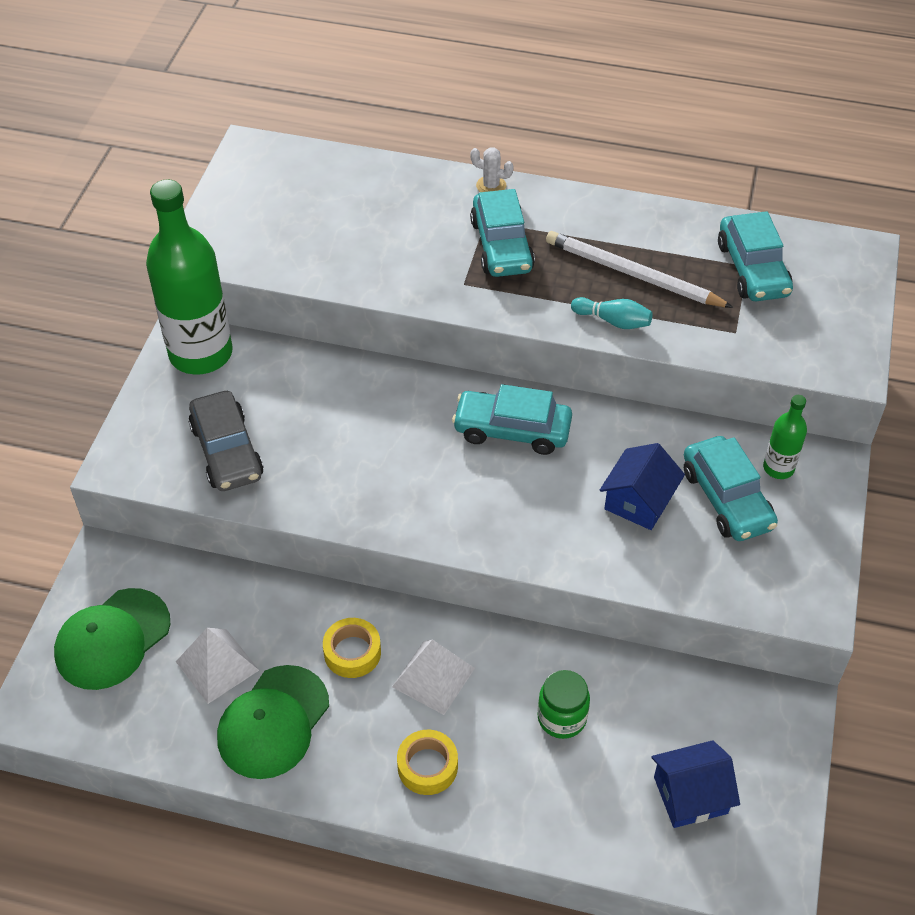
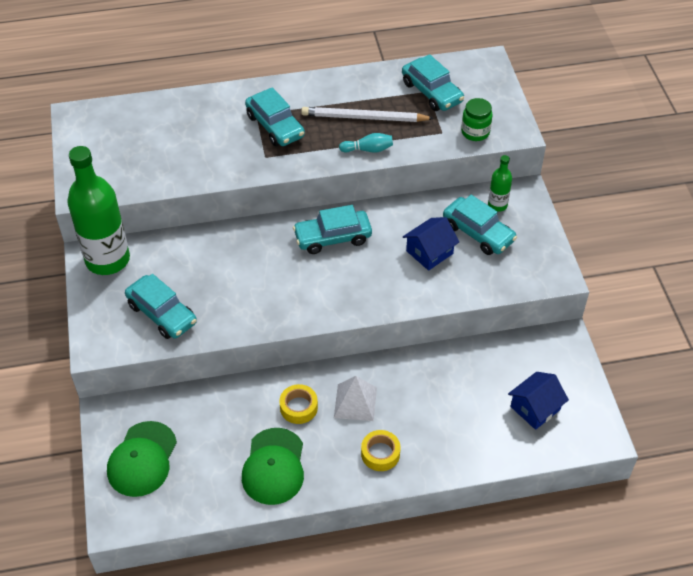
camera: 25 degrees left, 0 degrees up
white pyramid [176,628,259,704] -> none
grey car [189,391,264,491] -> turquoise car [125,274,197,339]
white cactus [470,147,514,192] -> none
green jar [538,670,590,739] -> green jar moved to [461,98,492,141]
blue house [600,443,685,530] -> blue house turned 45 degrees clockwise [403,217,459,271]

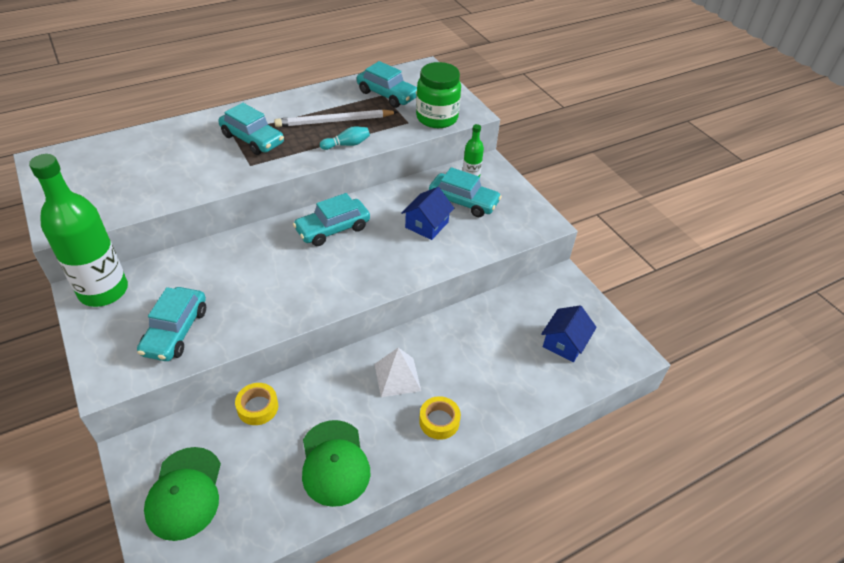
camera: 20 degrees left, 5 degrees down
turquoise car [125,274,197,339] -> turquoise car turned 75 degrees clockwise [137,287,206,361]
yellow tape [279,384,318,424] -> yellow tape moved to [235,383,278,425]
green jar [461,98,492,141] -> green jar [416,62,461,128], size x1.63

